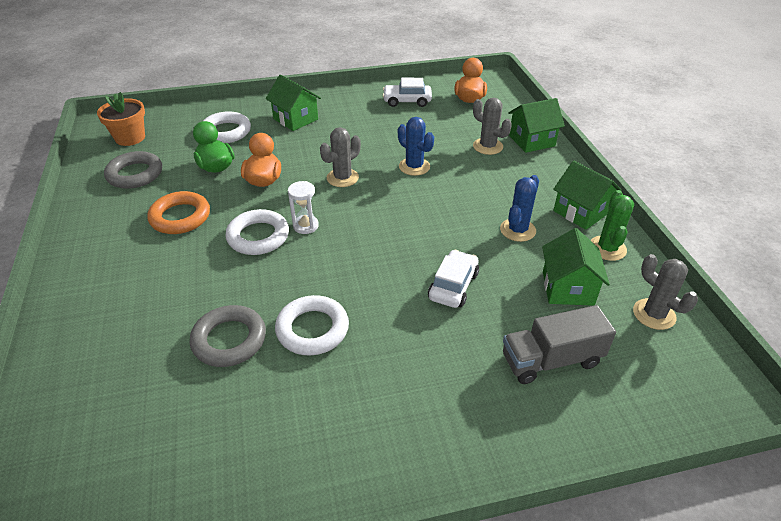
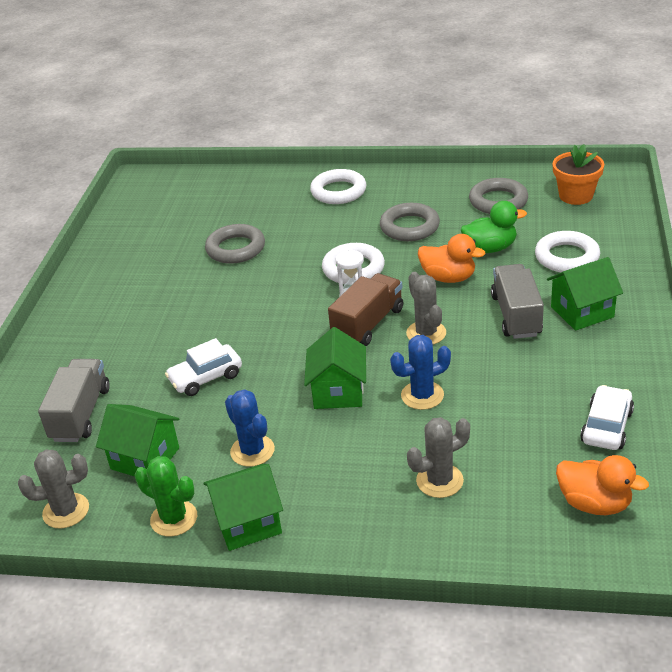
camera: 115 degrees right, 5 degrees down
orange ring [147,191,210,234] -> grey ring [380,203,440,241]
white ring [275,295,349,356] -> white ring moved to [310,169,366,204]
white car [428,250,479,308] -> white car turned 105 degrees clockwise [165,338,242,396]
green house [508,98,565,153] -> green house moved to [304,327,366,409]
none -> brown truck [328,273,403,346]
none -> grey truck [491,264,544,339]

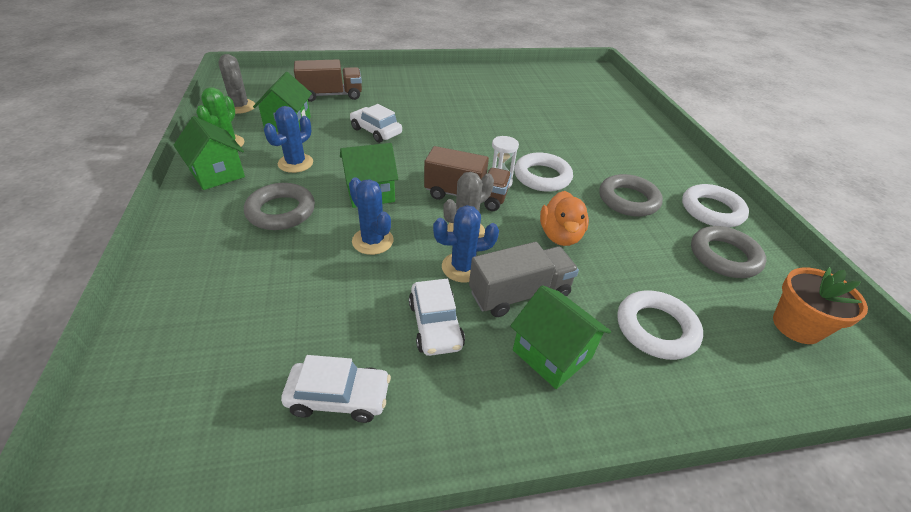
camera: 65 degrees right, 5 degrees up
grey truck [38,359,110,442] -> brown truck [294,59,362,102]
grey ring [205,224,265,264] -> grey ring moved to [244,183,315,230]
white ring [310,169,366,204] -> white ring moved to [682,184,749,227]
grey cactus [407,417,470,498] -> none
green duck [461,201,527,253] -> none
orange duck [556,455,649,515] -> none
none -> white car [409,279,465,356]
none -> blue cactus [433,205,499,283]

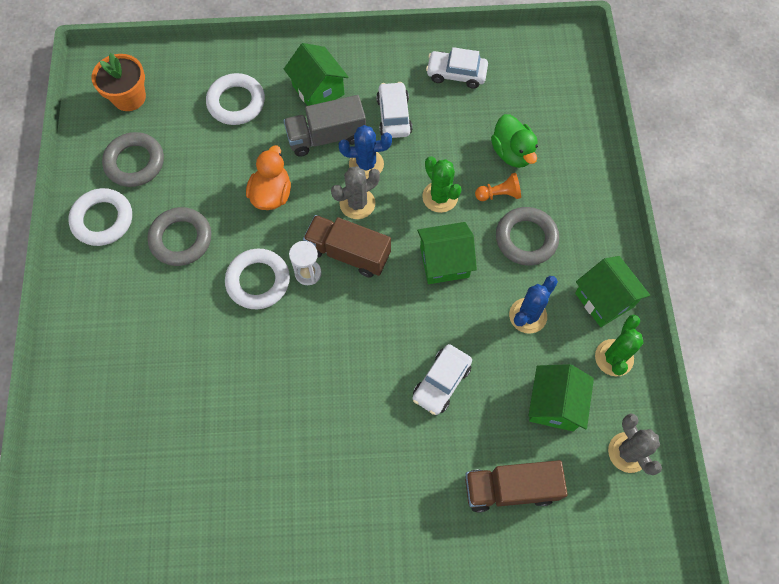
camera: 170 degrees left, 25 degrees up
blue cactus [349,177,394,255] -> green cactus [422,156,462,213]
white car [350,104,402,143] -> white car turned 75 degrees clockwise [413,344,472,415]
none -> orange pawn [475,173,521,201]
none -> green duck [491,114,538,168]

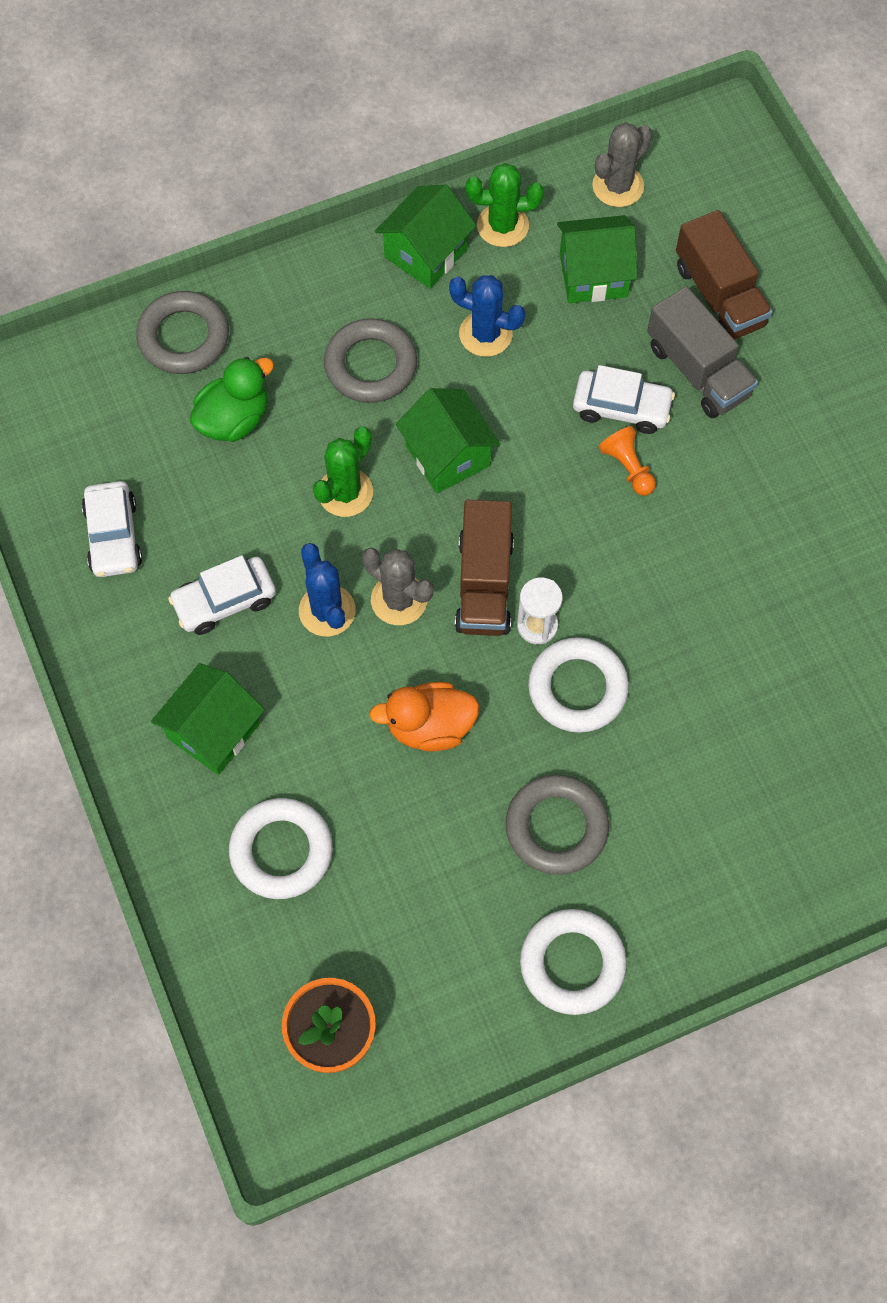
camera: 110 degrees left, 0 degrees up
grey ring [102,132,164,187] -> grey ring moved to [136,291,229,374]
grey truck [284,95,366,157] -> grey truck moved to [647,286,758,418]
orange pawn [475,173,521,201] -> orange pawn moved to [599,426,656,496]

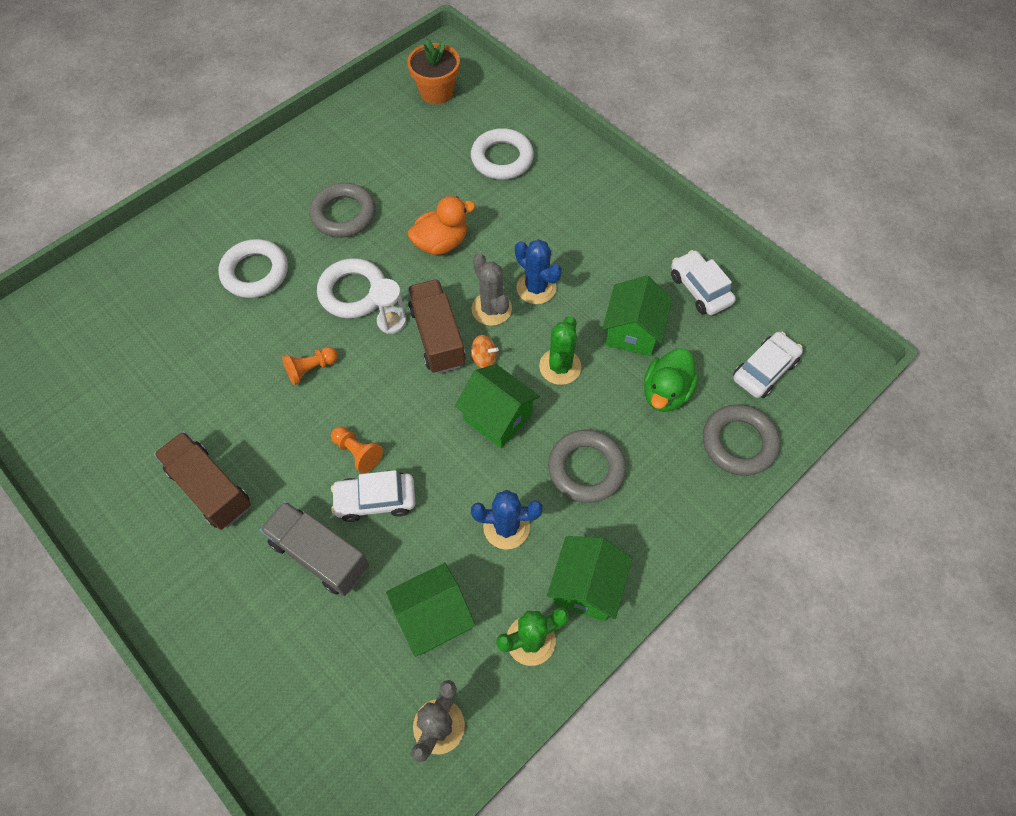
camera: 160 degrees right, 5 degrees down
green house [151,663,265,775] -> green house moved to [602,275,672,356]
white car [168,555,276,635] -> white car moved to [733,332,803,398]
grey cactus [362,548,433,625] -> grey cactus turned 45 degrees clockwise [472,253,512,326]
white ring [520,909,627,1015] -> white ring moved to [218,239,288,298]
brown truck [676,210,773,339] -> brown truck moved to [154,431,251,530]
none -> orange pawn [282,347,338,385]
none -> orange spinning top [470,335,499,368]

